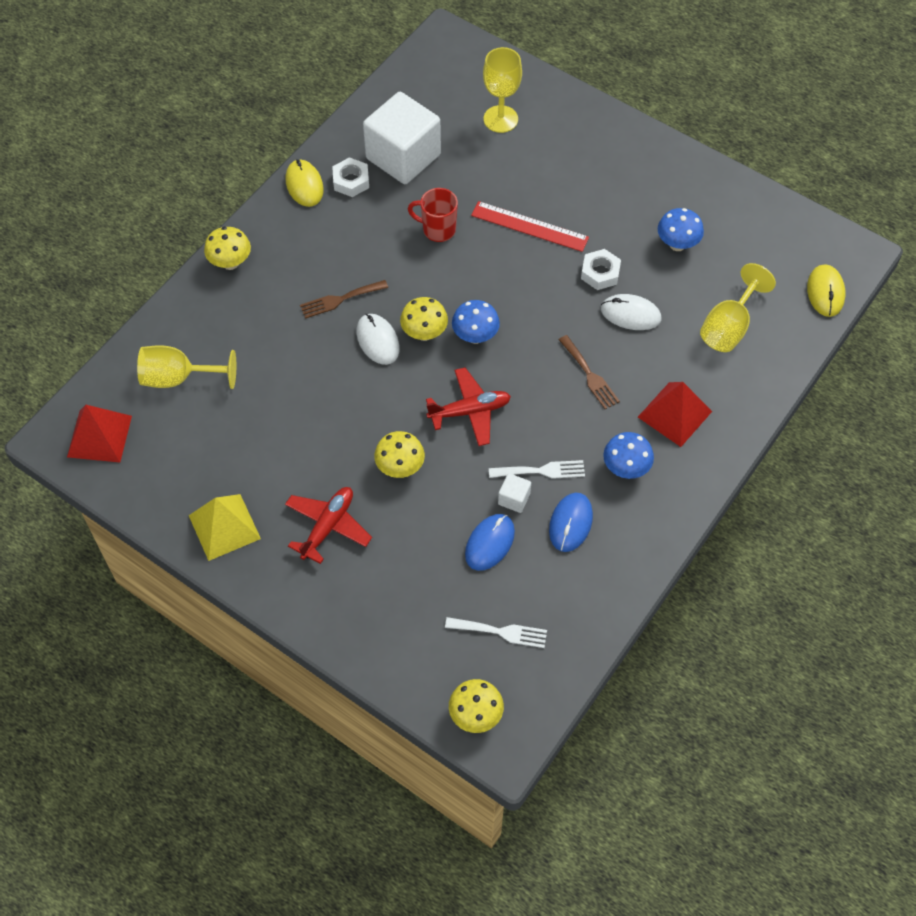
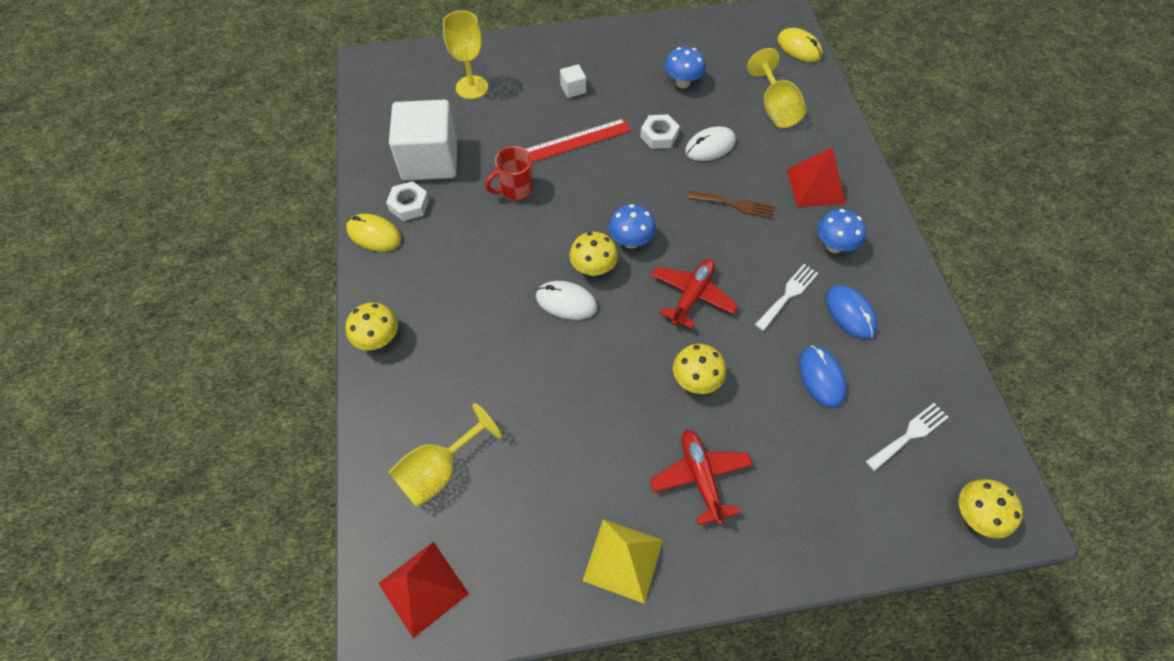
camera: 45 degrees left, 0 degrees up
brown fork [300,280,388,319] -> none
white cube [498,473,531,513] -> white cube moved to [560,64,586,98]

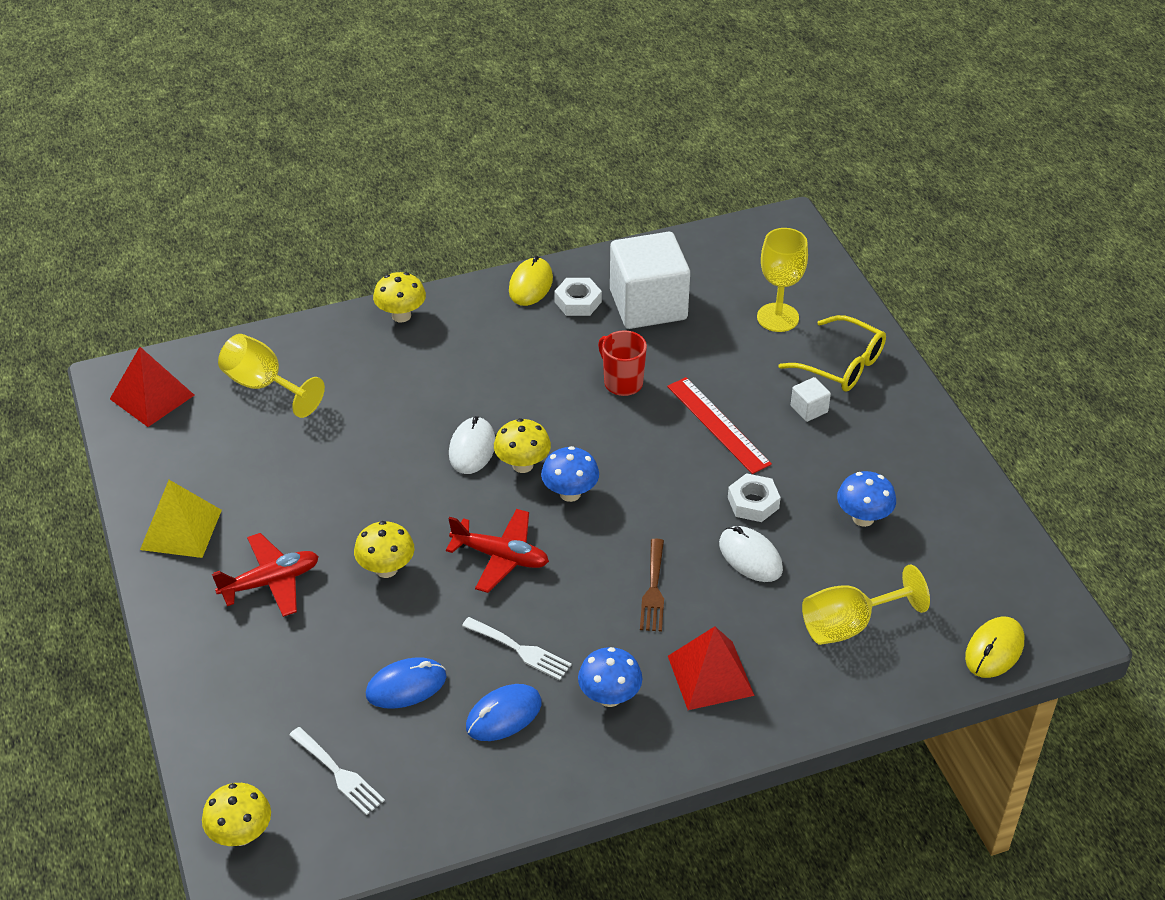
camera: 80 degrees right, 15 degrees down
none -> yellow glasses [778,315,886,392]

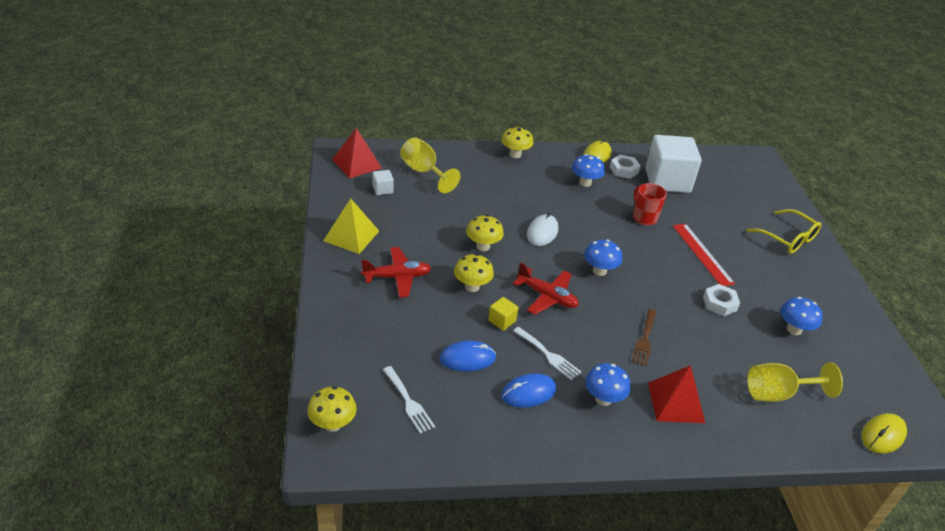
camera: 10 degrees right, 5 degrees down
yellow mushroom [494,418,551,473] -> yellow mushroom moved to [466,215,504,251]
white mouse [719,526,783,582] -> none
yellow goblet [757,228,808,332] -> none
white cube [791,377,831,422] -> white cube moved to [373,170,394,195]
none -> yellow cube [488,297,518,331]
none -> blue mushroom [572,154,605,187]

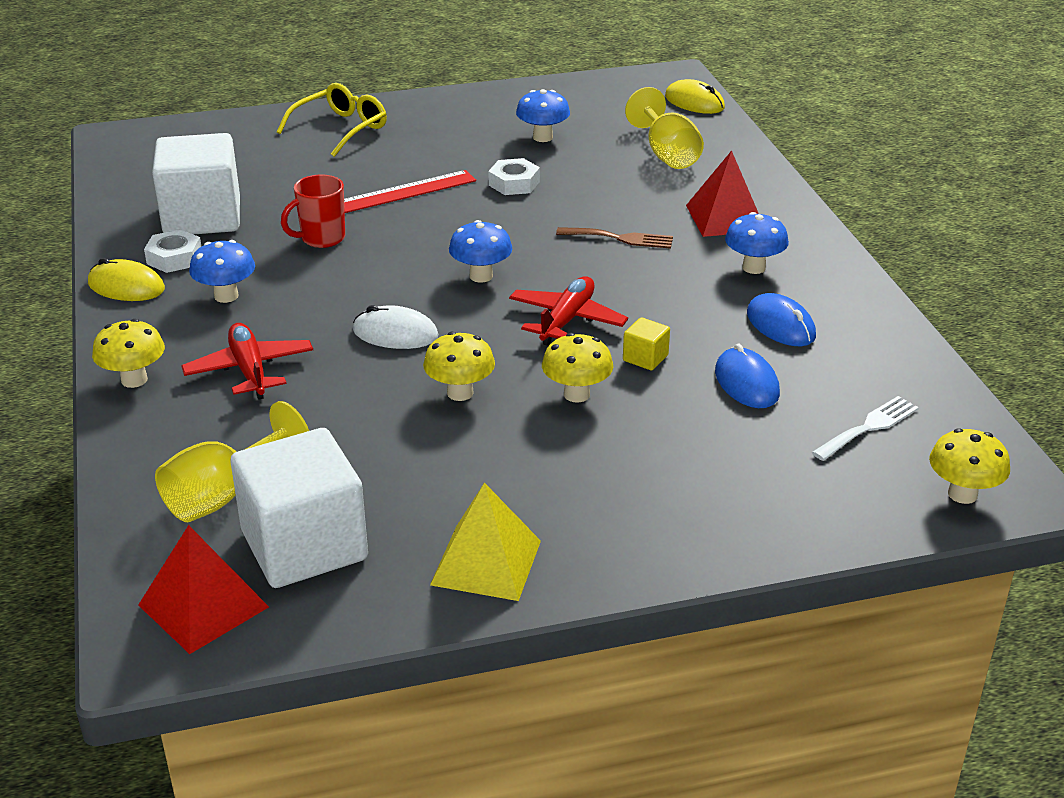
camera: 95 degrees left, 5 degrees down
red plane [361,247,431,298] -> red plane moved to [181,323,313,400]
white cube [373,170,394,195] -> white cube [231,428,368,588], size x2.47
white fork [513,327,581,380] -> none

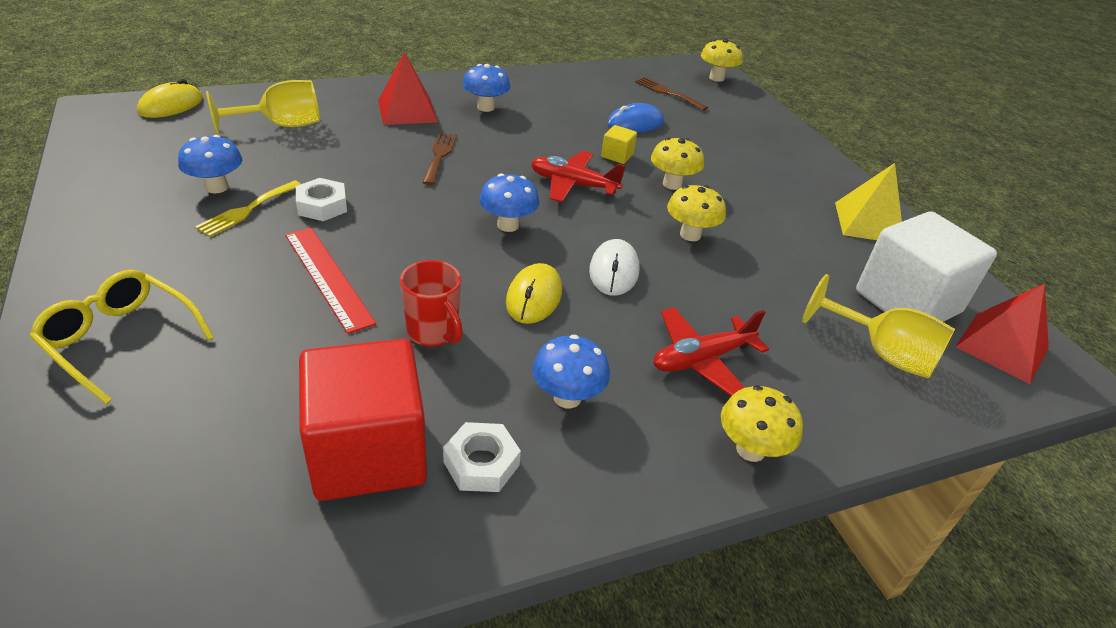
camera: 100 degrees left, 5 degrees up
yellow mouse [88,258,165,301] -> yellow mouse moved to [506,263,562,324]
white cube [152,133,240,235] -> red cube [299,339,427,501]
blue mouse [747,293,816,346] -> none
white fork [812,396,919,461] -> brown fork [635,77,708,111]
none -> yellow fork [195,180,301,237]

